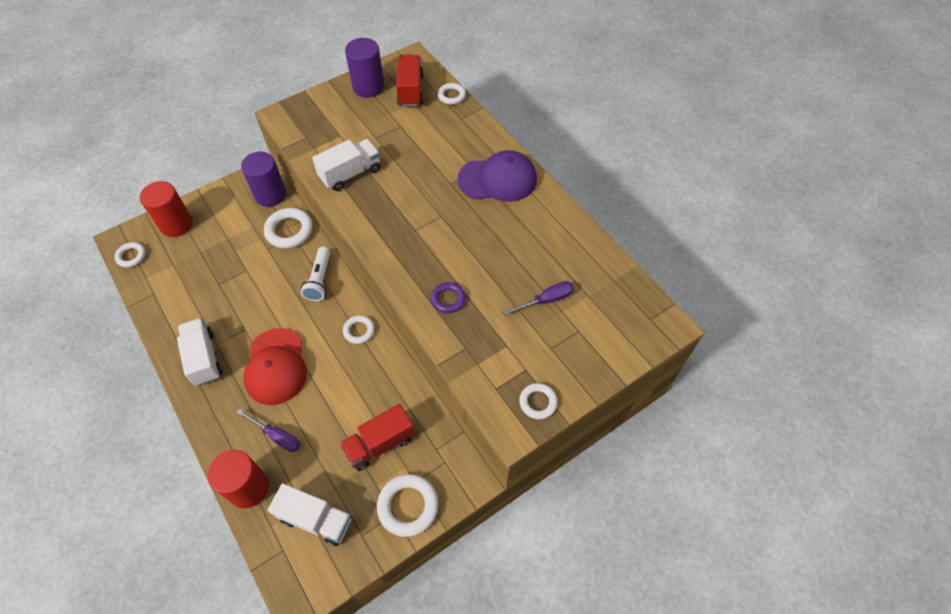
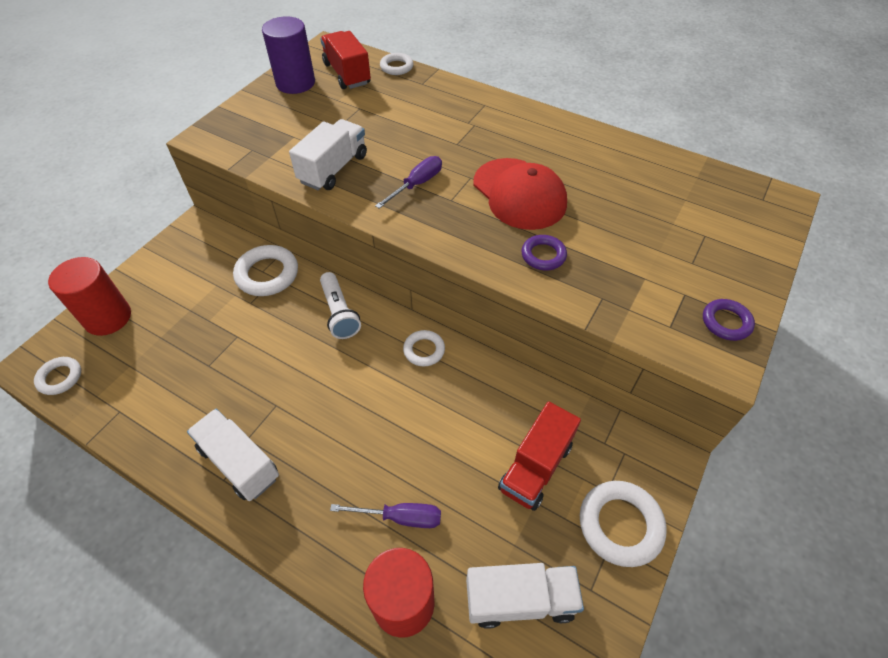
camera: 25 degrees left, 5 degrees down
purple cylinder [241,151,286,207] -> none
red cap [243,328,307,405] -> red cap moved to [473,158,567,230]
purple cap [458,150,537,202] -> none
purple screwdriver [502,281,574,316] -> purple screwdriver moved to [375,156,442,209]
white ring [519,383,558,419] -> purple ring [703,299,755,341]

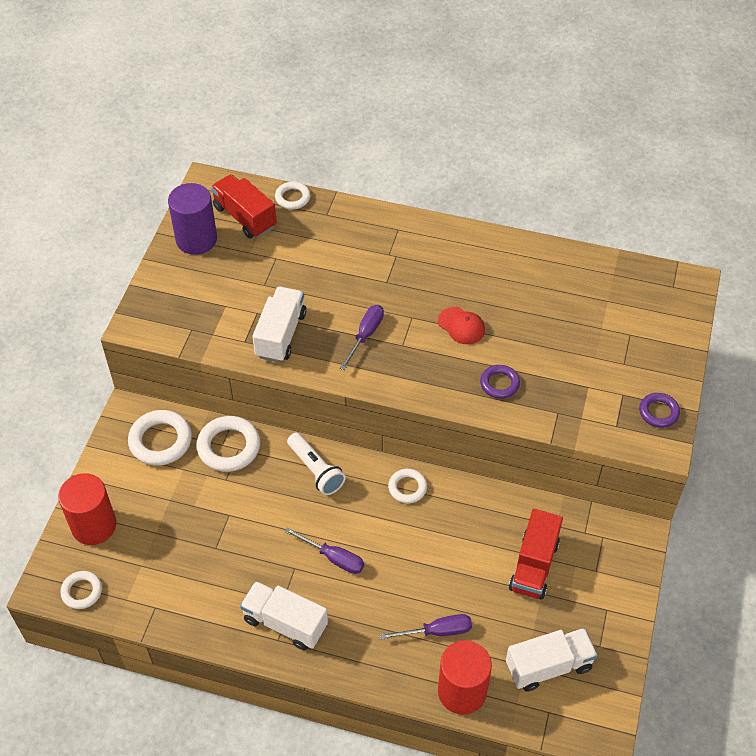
camera: 15 degrees left, 0 degrees up
red cap [473,158,567,230] -> red cap [438,307,485,344], size x0.52
white ring [580,481,667,567] -> white ring moved to [128,410,192,466]
none -> purple screwdriver [285,527,364,574]

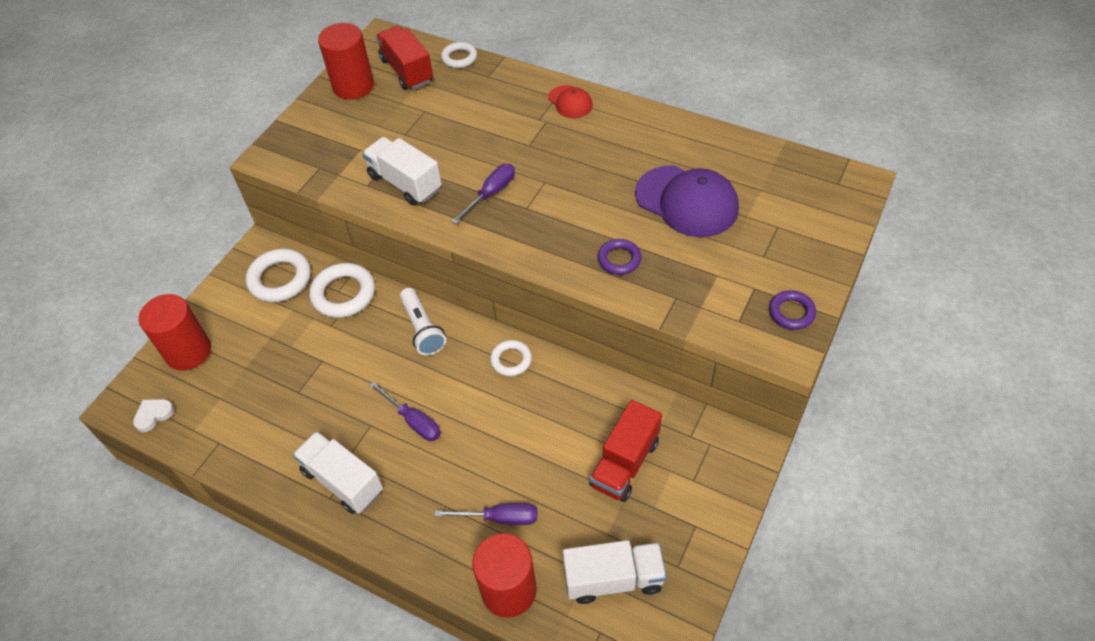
camera: 15 degrees right, 0 degrees up
white ring [60,571,102,609] -> white heart [133,399,174,432]
purple cylinder [168,183,217,255] -> red cylinder [318,23,374,100]
white truck [252,287,306,362] -> white truck turned 75 degrees counterclockwise [362,137,442,206]
red cap [438,307,485,344] -> red cap moved to [548,85,593,118]
none -> purple cap [635,165,739,237]

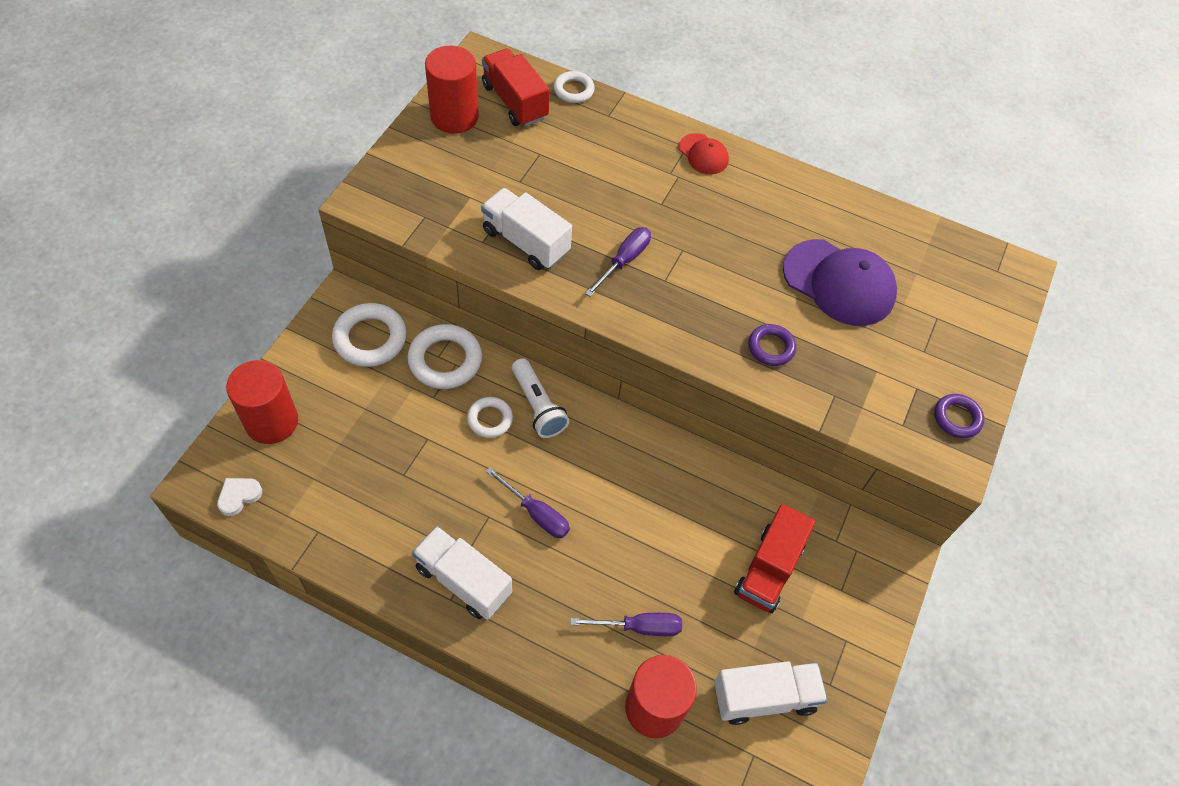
camera: 10 degrees left, 5 degrees up
white ring [490,340,532,376] -> white ring moved to [467,397,513,438]

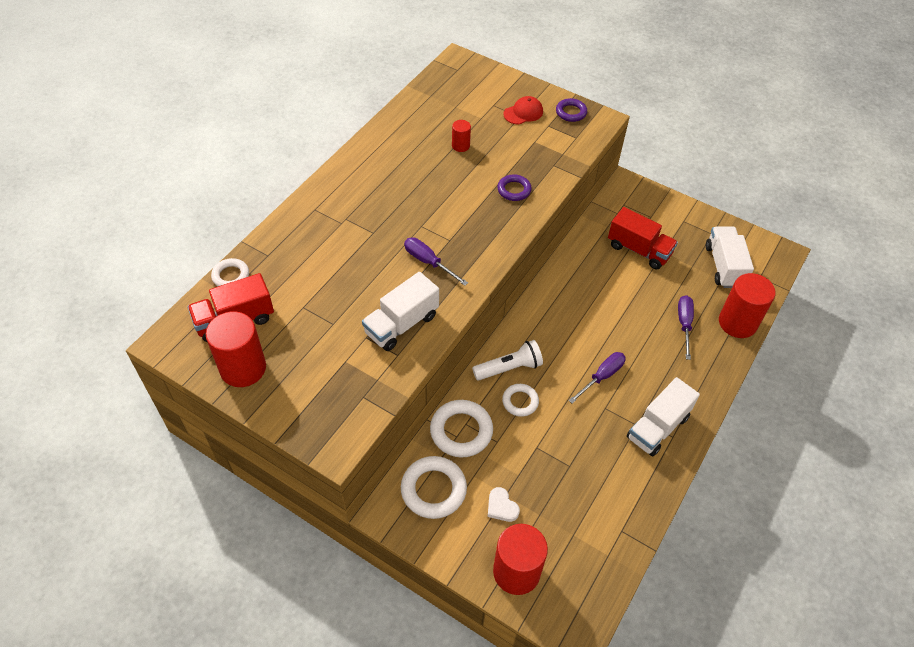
camera: 80 degrees left, 5 degrees down
white heart [217,478,262,516] -> white heart moved to [488,487,520,522]
red cap [679,133,729,174] -> red cap moved to [503,96,543,125]
purple cap [783,239,897,326] -> red cylinder [452,120,471,152]

